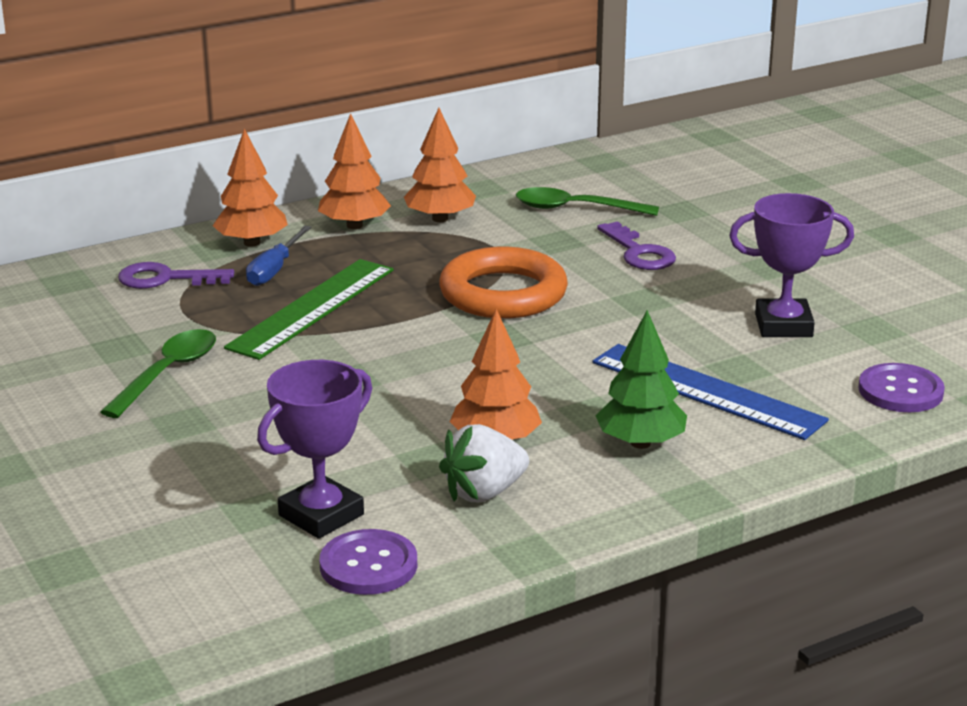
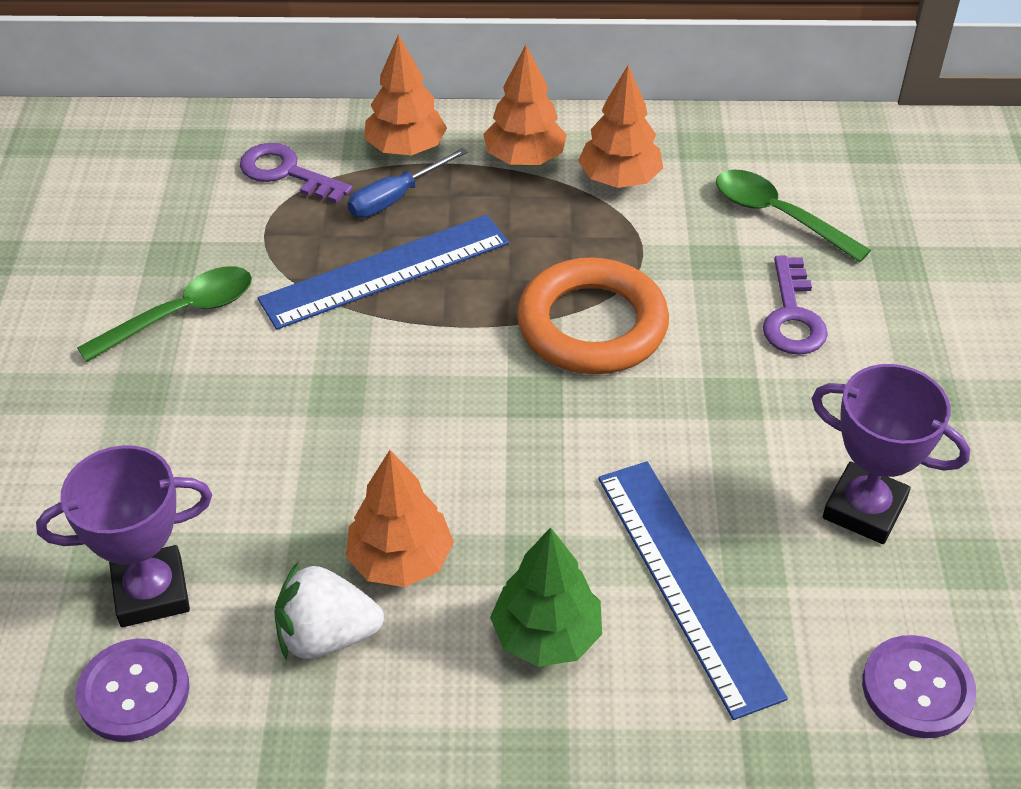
camera: 30 degrees right, 20 degrees up
green ruler [224,259,394,360] -> blue ruler [258,215,509,330]

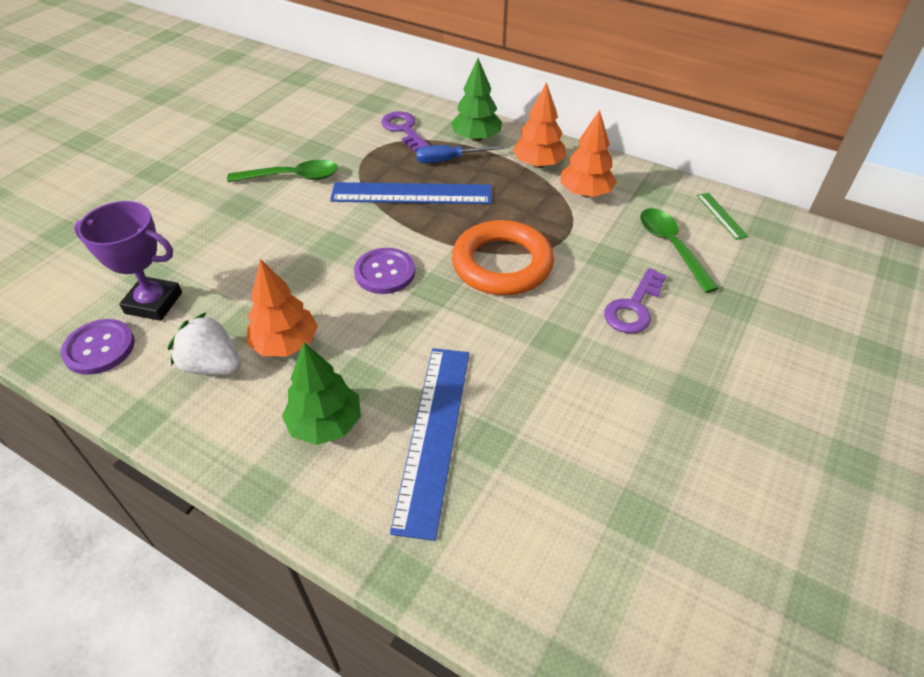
camera: 30 degrees right, 0 degrees up
orange tree [365,34,447,155] -> green tree [451,58,502,142]
purple trophy [811,364,970,544] -> none
purple button [862,635,976,738] -> purple button moved to [354,248,415,294]
none -> green ruler [697,193,749,240]

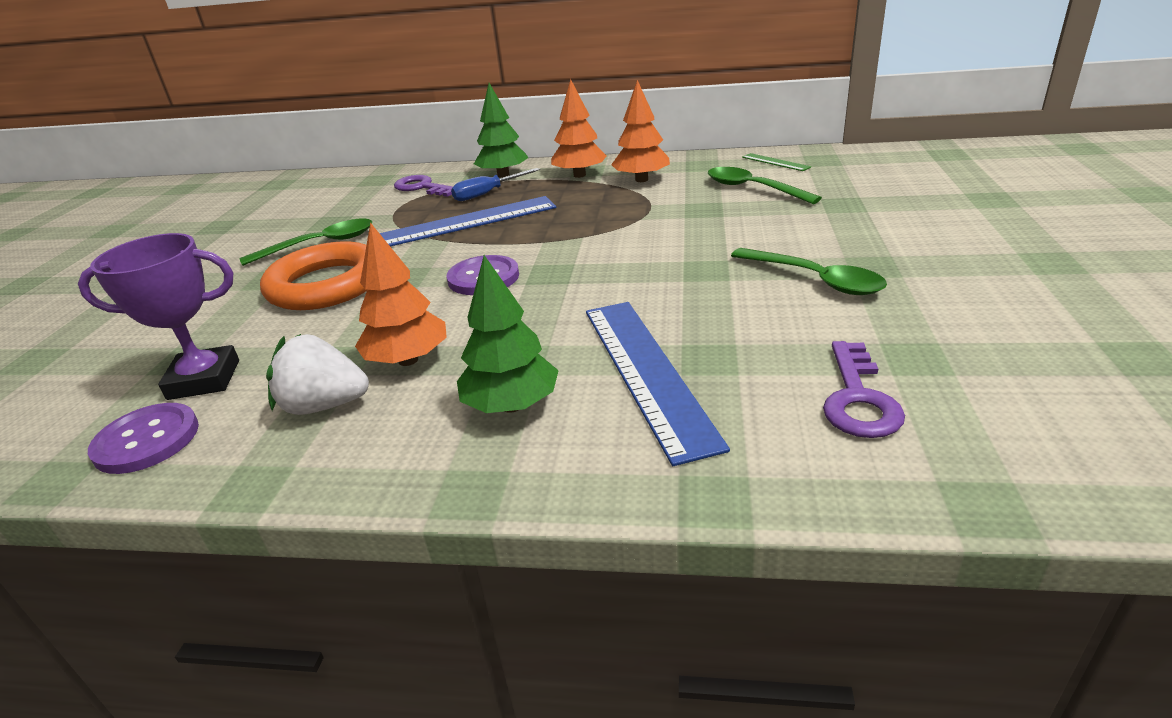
camera: 20 degrees left, 15 degrees down
orange ring [452,220,554,295] -> orange ring moved to [260,241,367,310]
purple key [604,268,666,333] -> purple key moved to [823,341,905,438]
none -> green spoon [731,248,887,295]

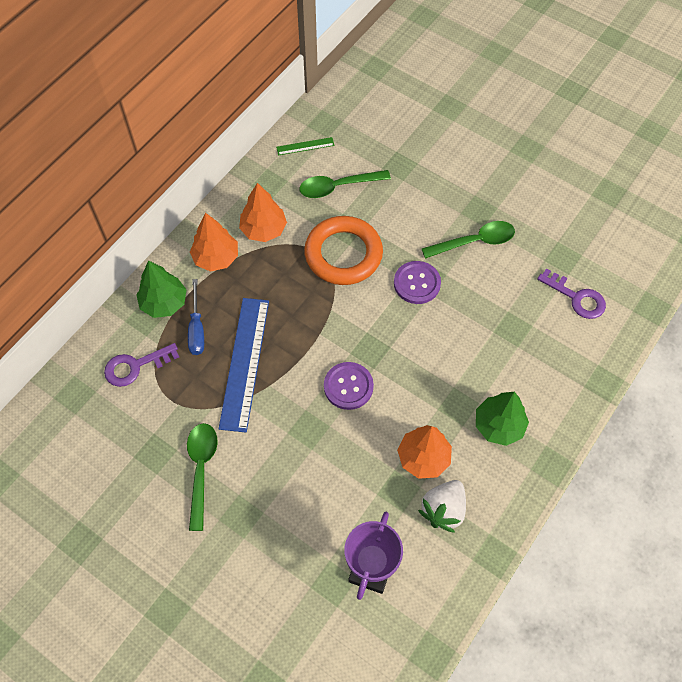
camera: 65 degrees left, 30 degrees up
purple button [88,403,199,474] -> purple button moved to [394,261,441,304]
orange ring [260,241,367,310] -> orange ring moved to [304,216,383,285]
blue ruler [586,302,730,466] -> none

